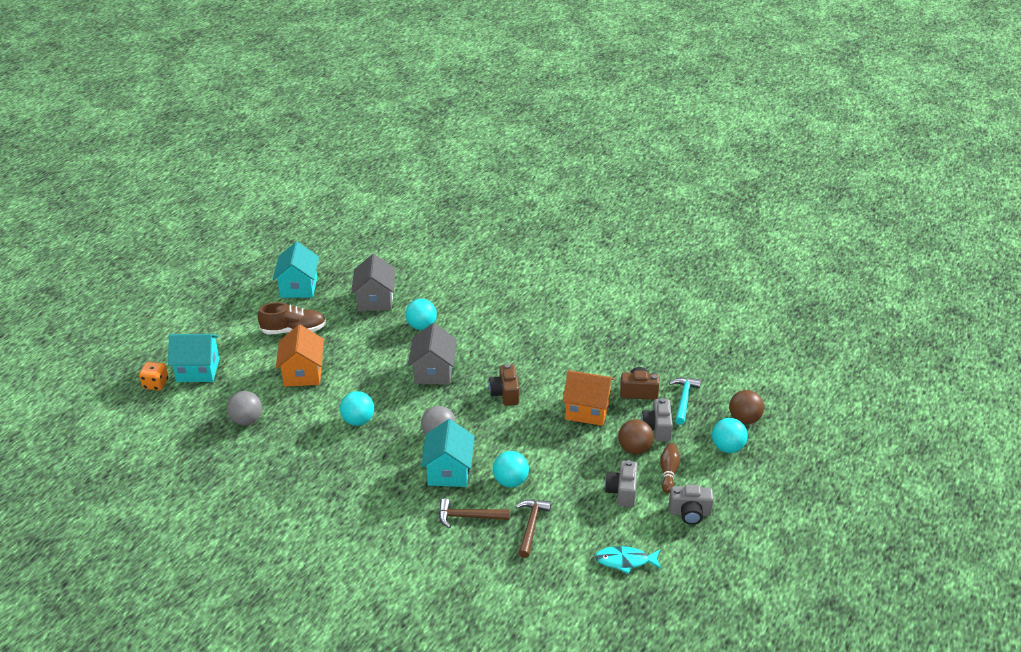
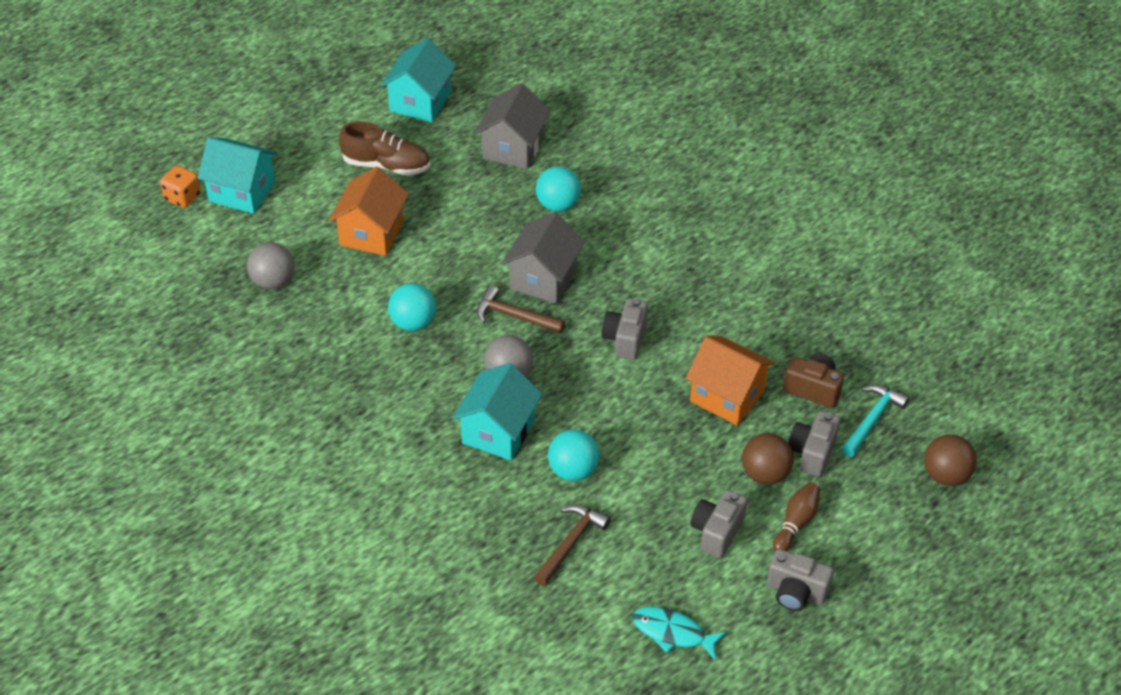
camera: 20 degrees right, 10 degrees up
brown hammer [439,498,510,528] -> brown hammer moved to [477,285,565,334]
brown camera [489,364,519,406] -> grey camera [601,298,648,360]
turquoise ball [712,418,748,453] -> none

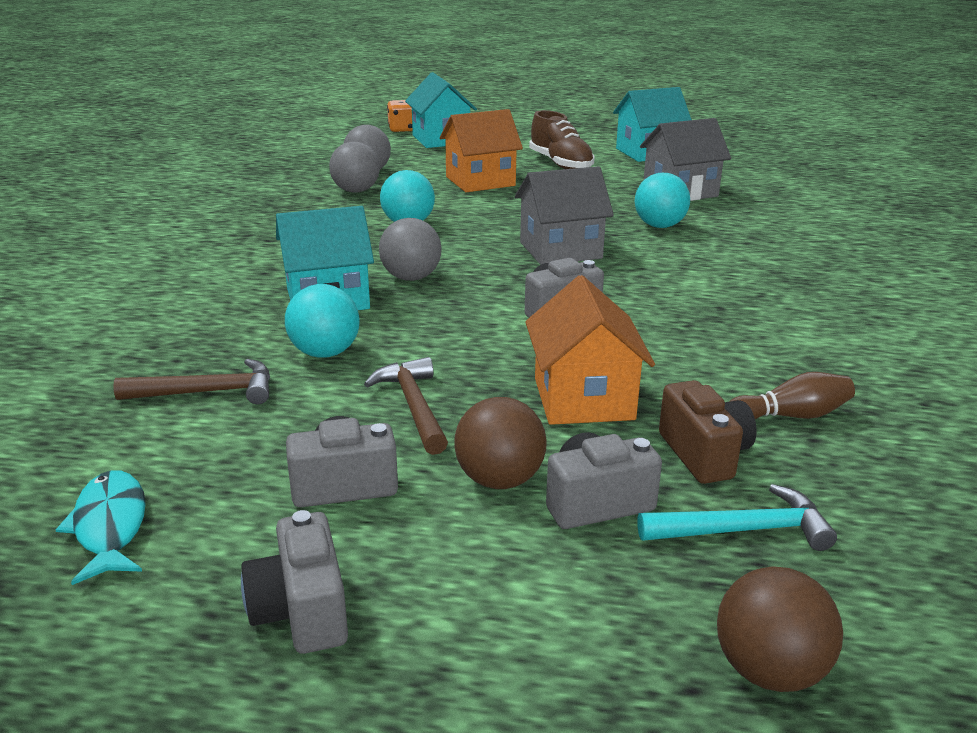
camera: 50 degrees right, 20 degrees down
brown hammer [477,285,565,334] -> brown hammer moved to [364,357,448,455]
brown bowling pin [773,482,821,552] -> brown bowling pin moved to [729,372,855,419]
none -> grey ball [329,141,380,192]

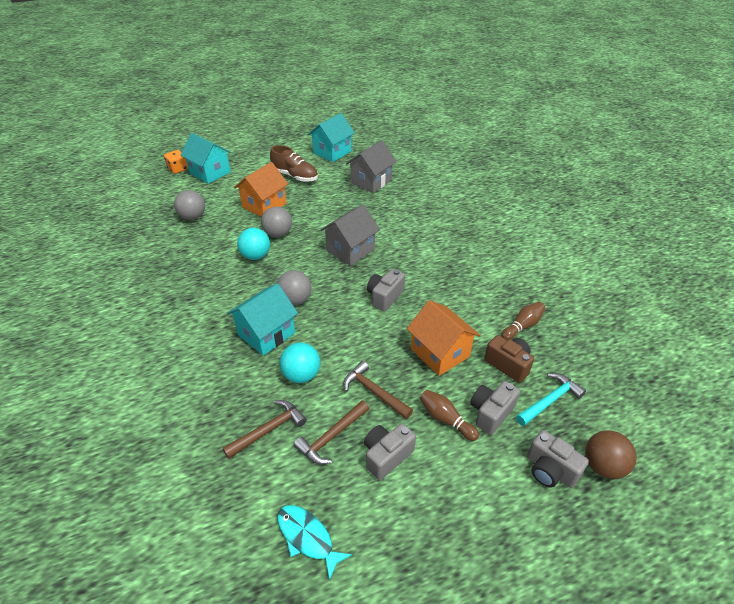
camera: 30 degrees left, 15 degrees up
grey camera [241,510,348,654] -> grey camera moved to [527,430,589,488]
grey ball [329,141,380,192] -> grey ball moved to [261,206,292,237]
brown ball [454,397,547,489] -> brown bowling pin [420,390,479,441]
turquoise ball [635,173,690,228] -> none
none -> brown hammer [293,400,369,464]

